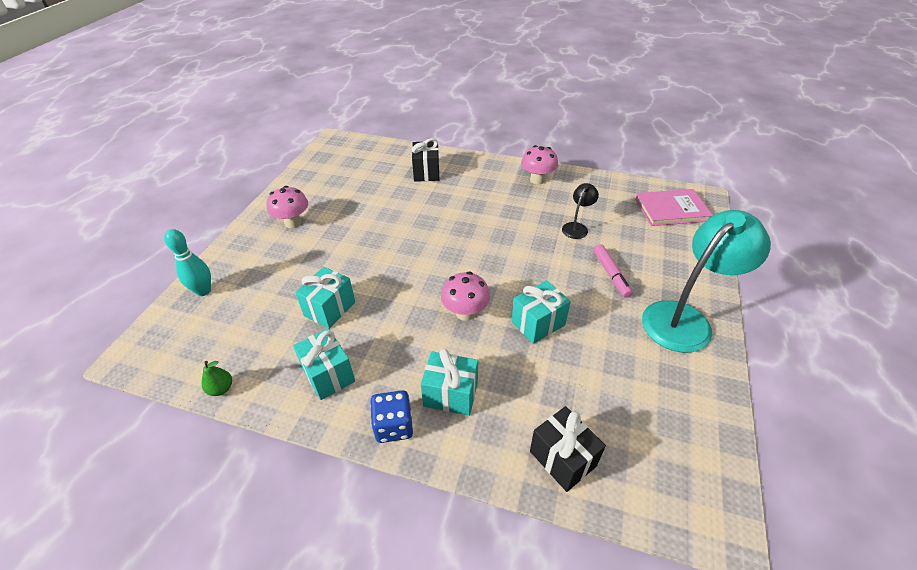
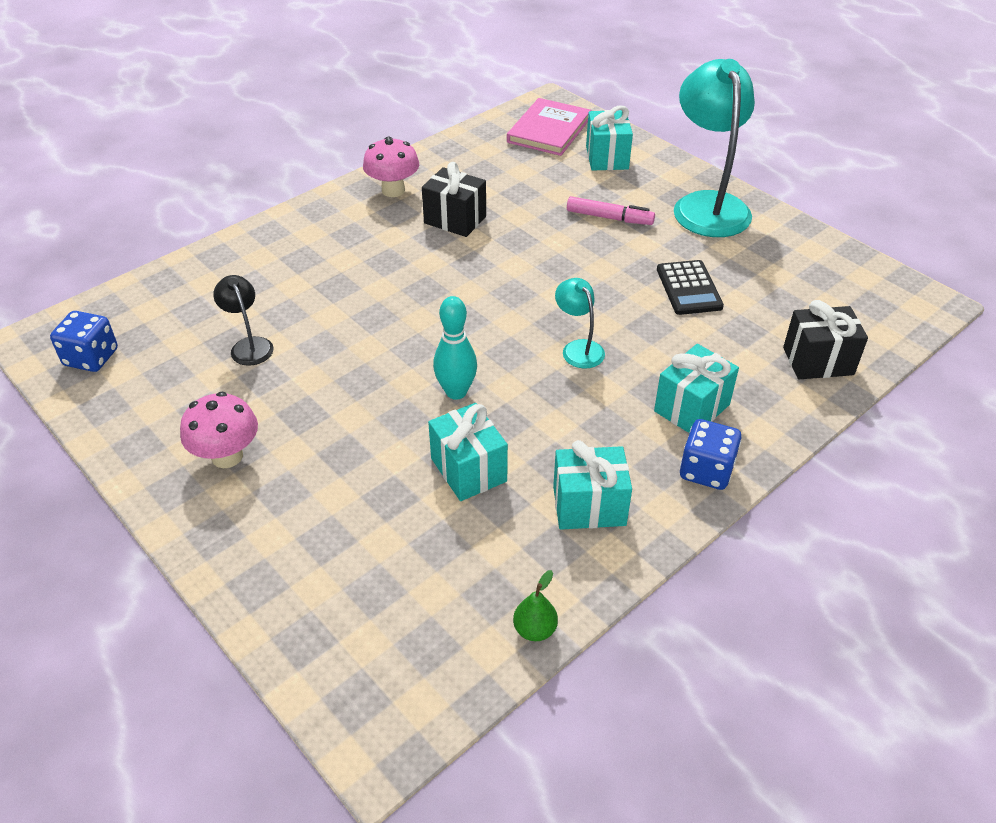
camera: 60 degrees left, 0 degrees up
turquoise bowling pin [164,229,211,296] -> turquoise bowling pin moved to [433,296,477,400]
black gift [412,138,440,182] -> black gift moved to [422,162,486,237]
pink mushroom [441,272,490,321] -> turquoise lamp [555,278,605,369]
turquoise gift [512,280,571,344] -> turquoise gift moved to [586,106,633,171]
black lamp [562,183,599,239] -> black lamp moved to [213,275,274,366]
none -> blue dice [50,311,118,372]
none -> black calculator [657,260,724,315]

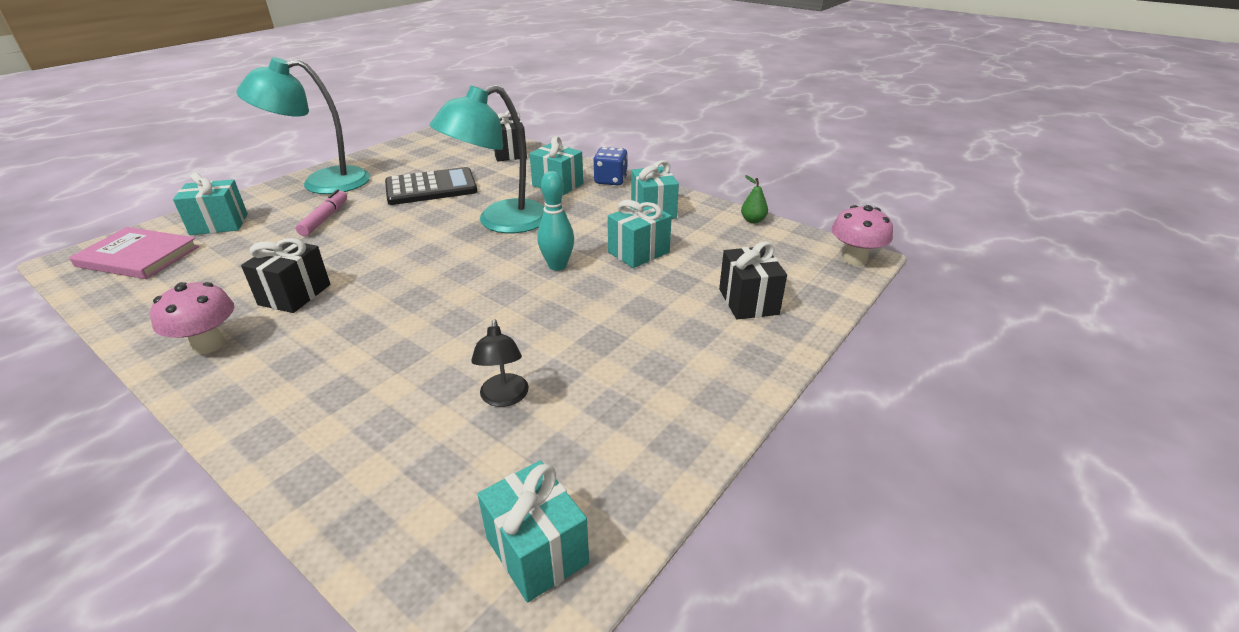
camera: 100 degrees left, 10 degrees down
blue dice [50,311,118,372] -> turquoise gift [478,460,589,602]
pink mushroom [180,392,258,468] -> pink mushroom moved to [831,205,893,266]
black lamp [213,275,274,366] -> black lamp turned 60 degrees counterclockwise [471,319,529,407]
turquoise lamp [555,278,605,369] -> turquoise lamp [430,85,545,233], size x2.15
black calculator [657,260,724,315] -> black calculator [385,167,478,205], size x1.51
none -> black gift [719,242,787,319]

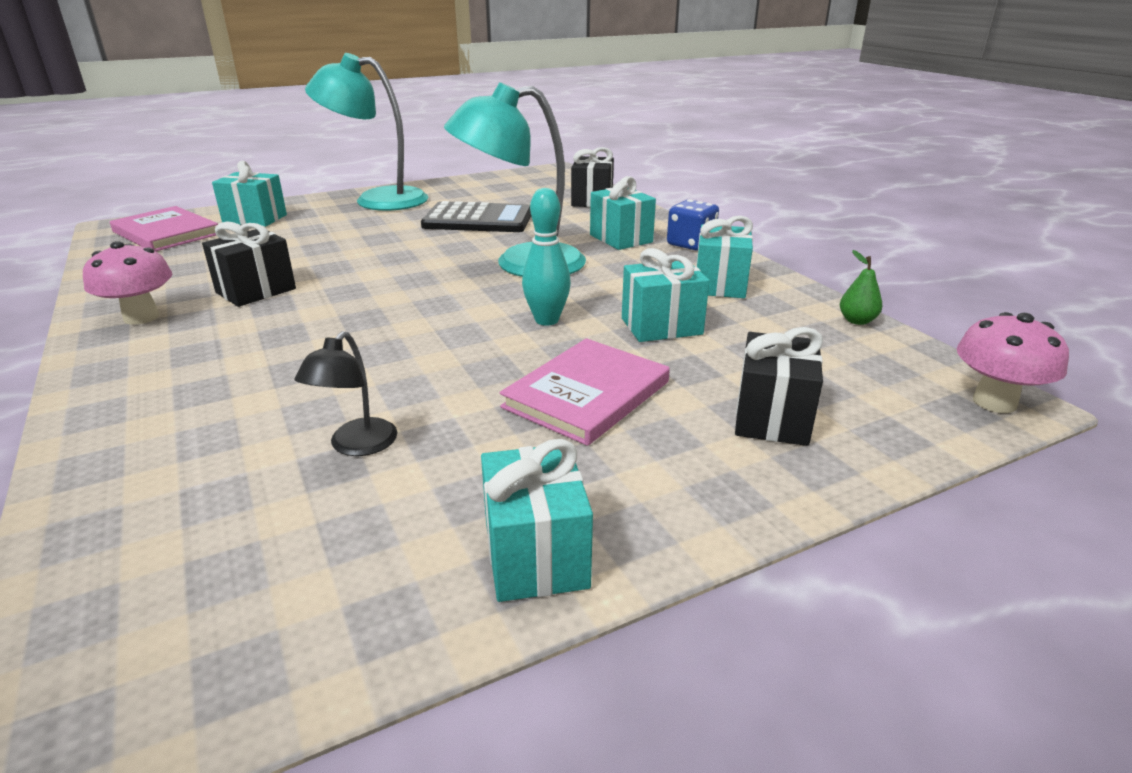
camera: 25 degrees right, 5 degrees down
pink marker [296,189,347,236] -> none
turquoise gift [478,460,589,602] -> turquoise gift moved to [481,439,593,602]
none -> pink book [500,338,670,446]

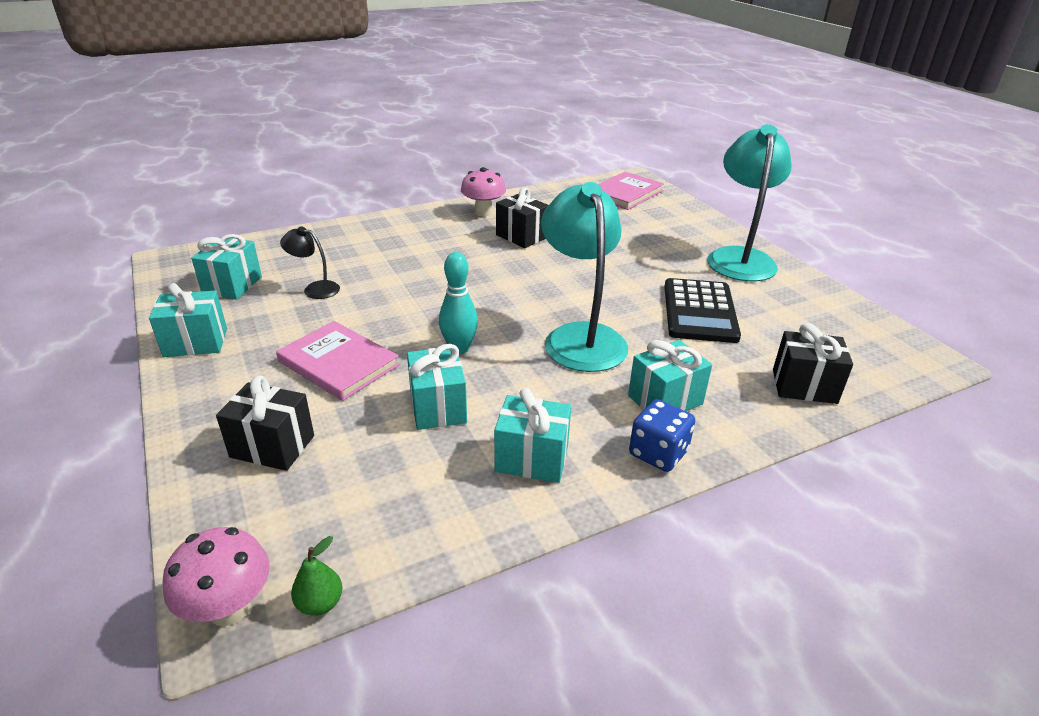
camera: 90 degrees right, 5 degrees up
turquoise gift [212,161,287,227] -> turquoise gift moved to [191,234,262,300]
green pear [840,250,882,325] -> green pear moved to [291,536,342,616]

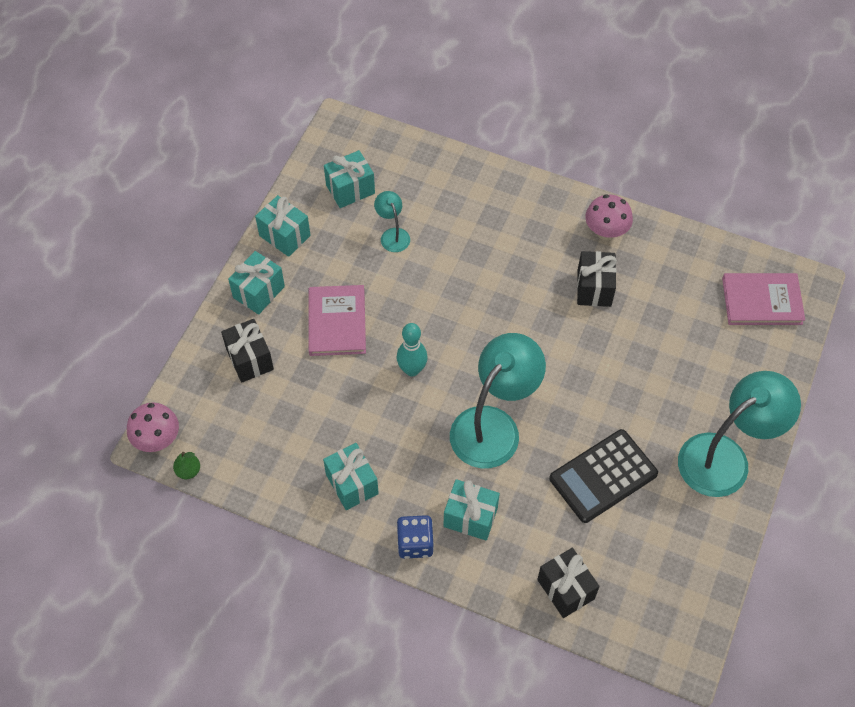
camera: 50 degrees right, 25 degrees up
black lamp [280,226,340,299] -> turquoise lamp [374,191,410,252]
turquoise gift [407,344,467,430] -> turquoise gift moved to [228,251,285,315]

